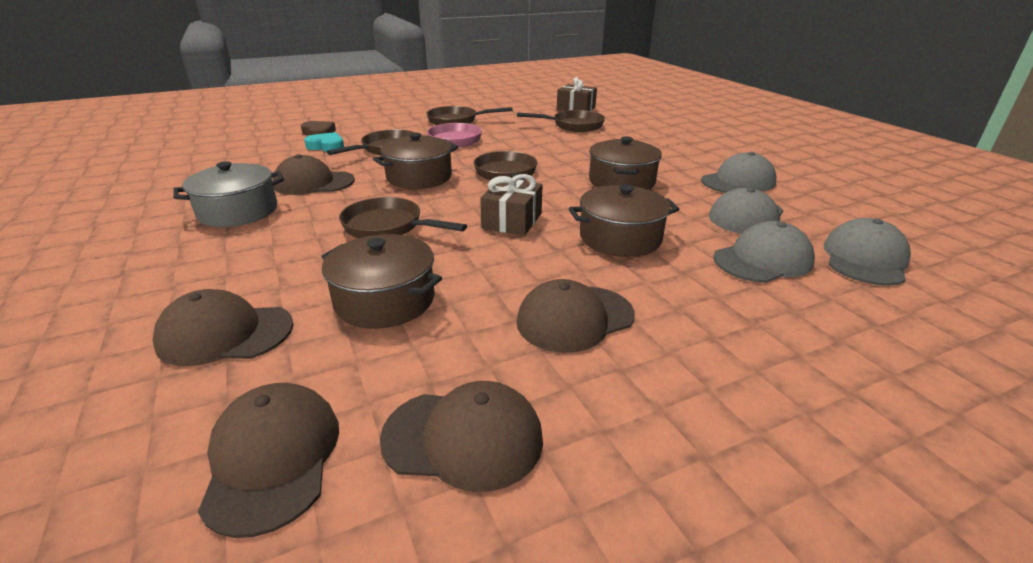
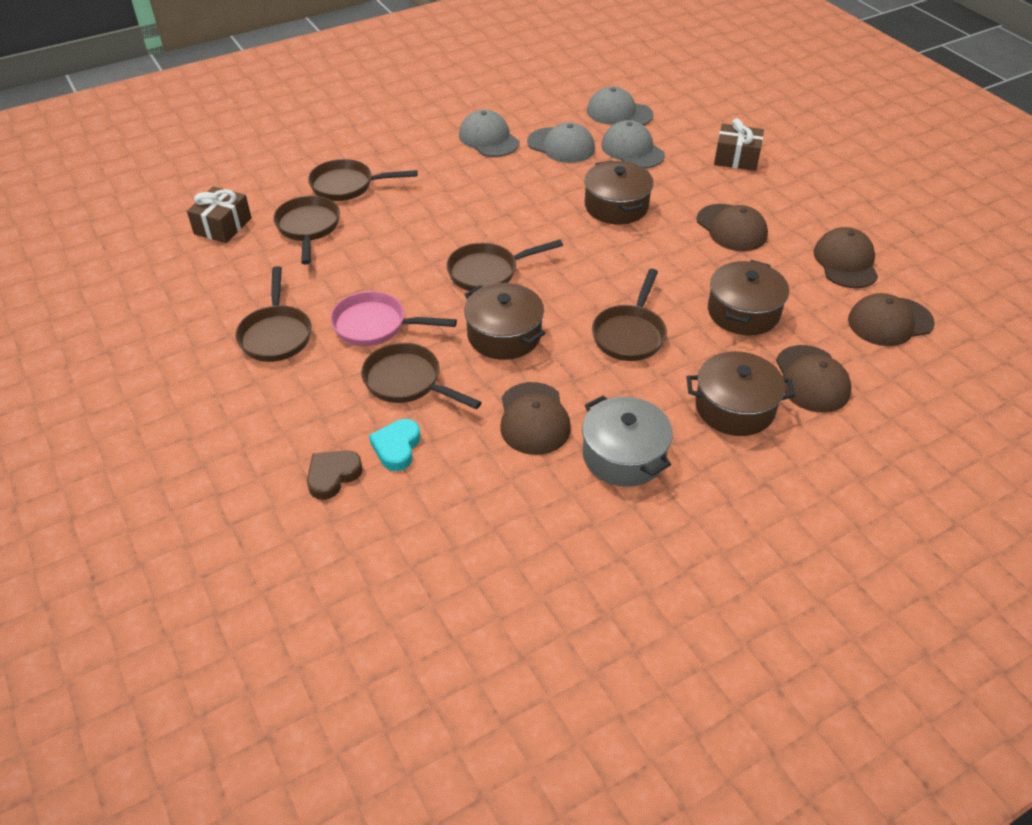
camera: 95 degrees left, 15 degrees up
brown gift [480,174,543,236] -> brown gift moved to [714,118,764,171]
brown pot [589,136,662,190] -> brown pot moved to [687,351,795,436]
none -> brown pan [308,159,418,201]

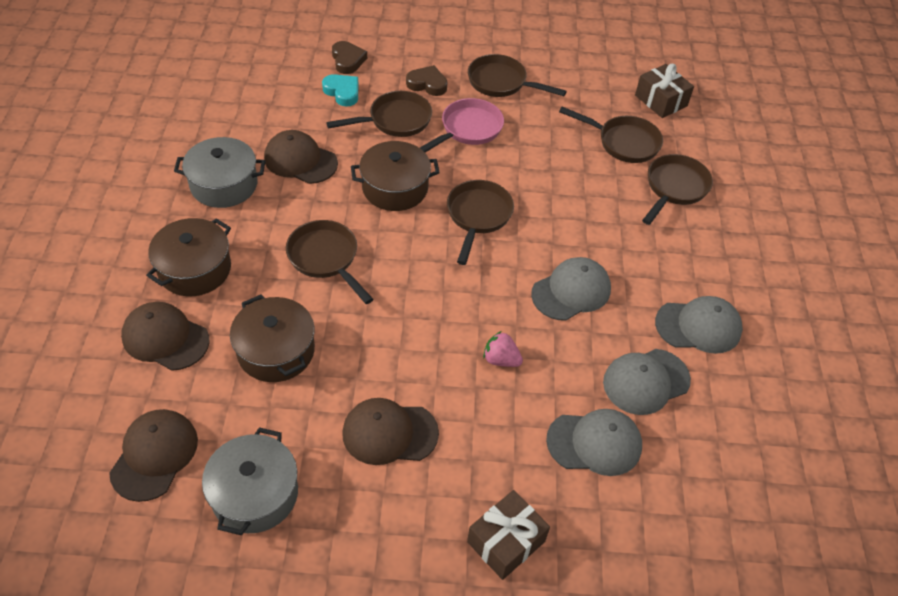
camera: 120 degrees right, 5 degrees up
brown pot [584,160,654,224] -> pink strawberry [483,331,523,367]
grey cap [587,86,653,125] -> grey cap moved to [531,257,611,321]
brown cap [814,227,878,288] -> grey pot [202,427,298,535]
none -> brown heart [406,65,448,96]

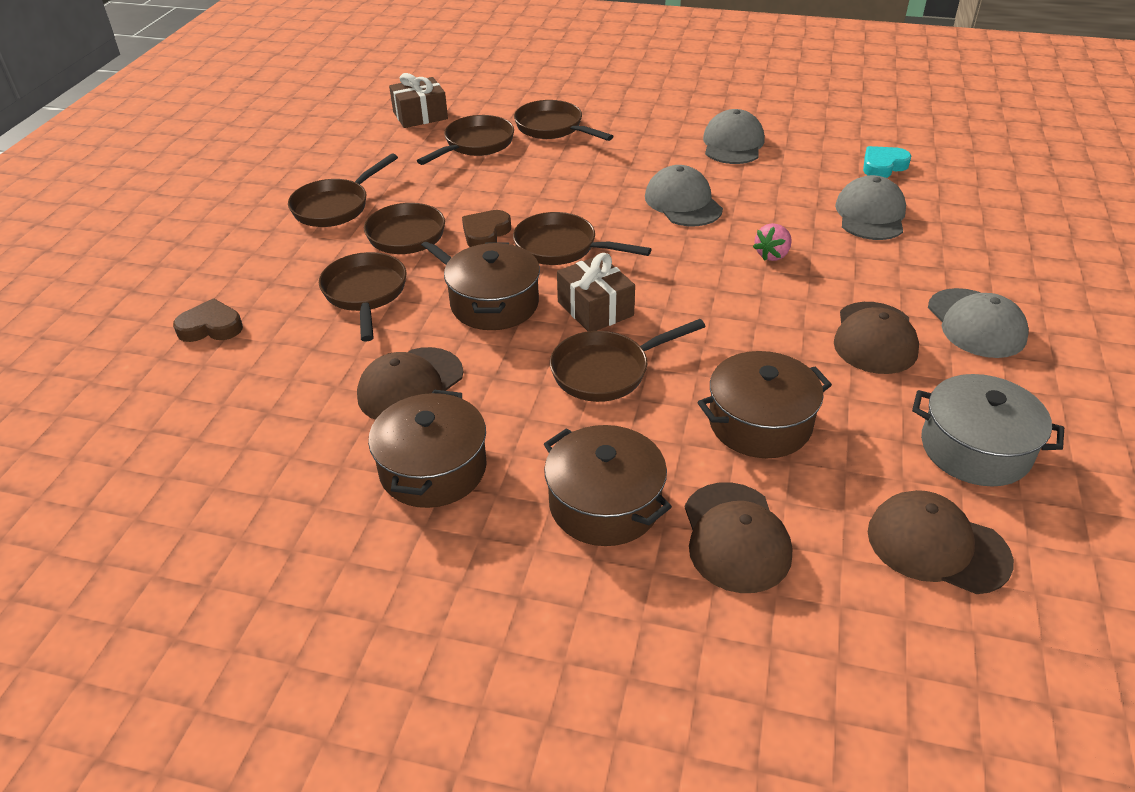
camera: 75 degrees left, 10 degrees down
brown cap [121,302,210,371] -> brown cap turned 45 degrees counterclockwise [685,482,792,593]
grey pot [174,137,265,208] -> brown pot [368,390,487,508]
turquoise heart [322,74,358,107] -> turquoise heart moved to [863,146,911,178]
brown heart [406,65,448,96] -> brown heart moved to [462,210,511,247]
pink pan [420,98,504,153] -> brown pan [364,203,452,265]
brown gift [467,490,550,580] -> brown gift moved to [557,253,635,331]
grey cap [603,349,691,415] -> grey cap moved to [928,288,1029,358]

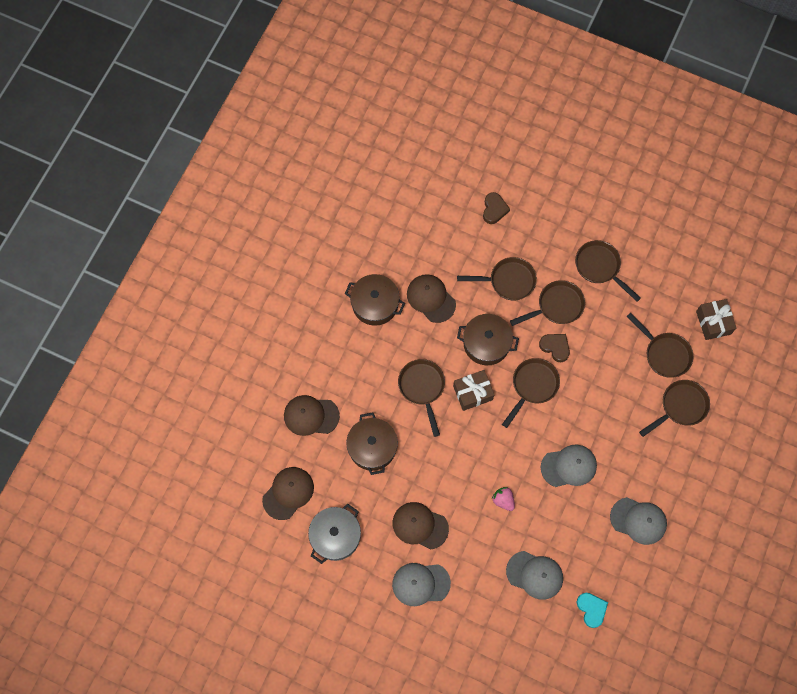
camera: 100 degrees right, 30 degrees up
brown pot [544,425,672,546] -> none

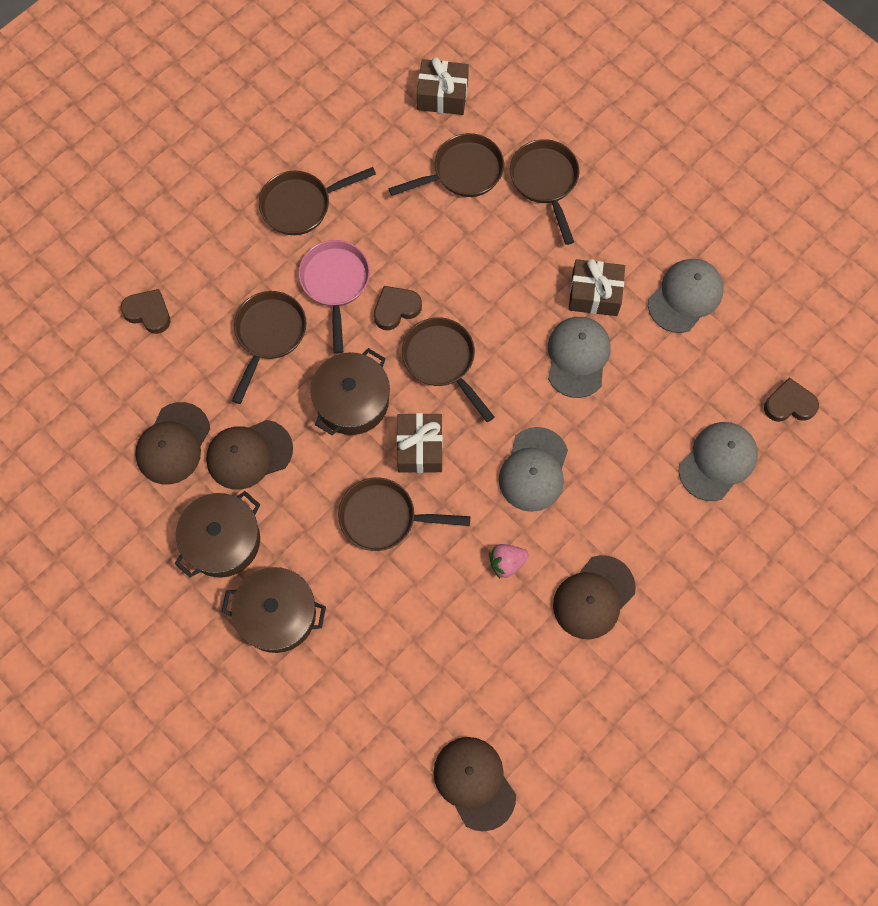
camera: 70 degrees left, 0 degrees up
brown cap [284,395,340,436] -> brown cap moved to [135,402,210,485]
grey pot [308,504,361,564] -> none
brown pot [346,412,398,475] -> brown pot moved to [221,567,326,653]
grey cap [392,563,451,606] -> grey cap moved to [499,427,568,512]
pink strawberry [492,487,515,511] -> pink strawberry moved to [489,544,529,578]
brown pan [510,280,585,326] -> pink pan [298,240,370,354]
turquoise heart [577,593,608,628] -> brown heart [764,377,819,422]
none -> brown gift [569,259,625,316]

